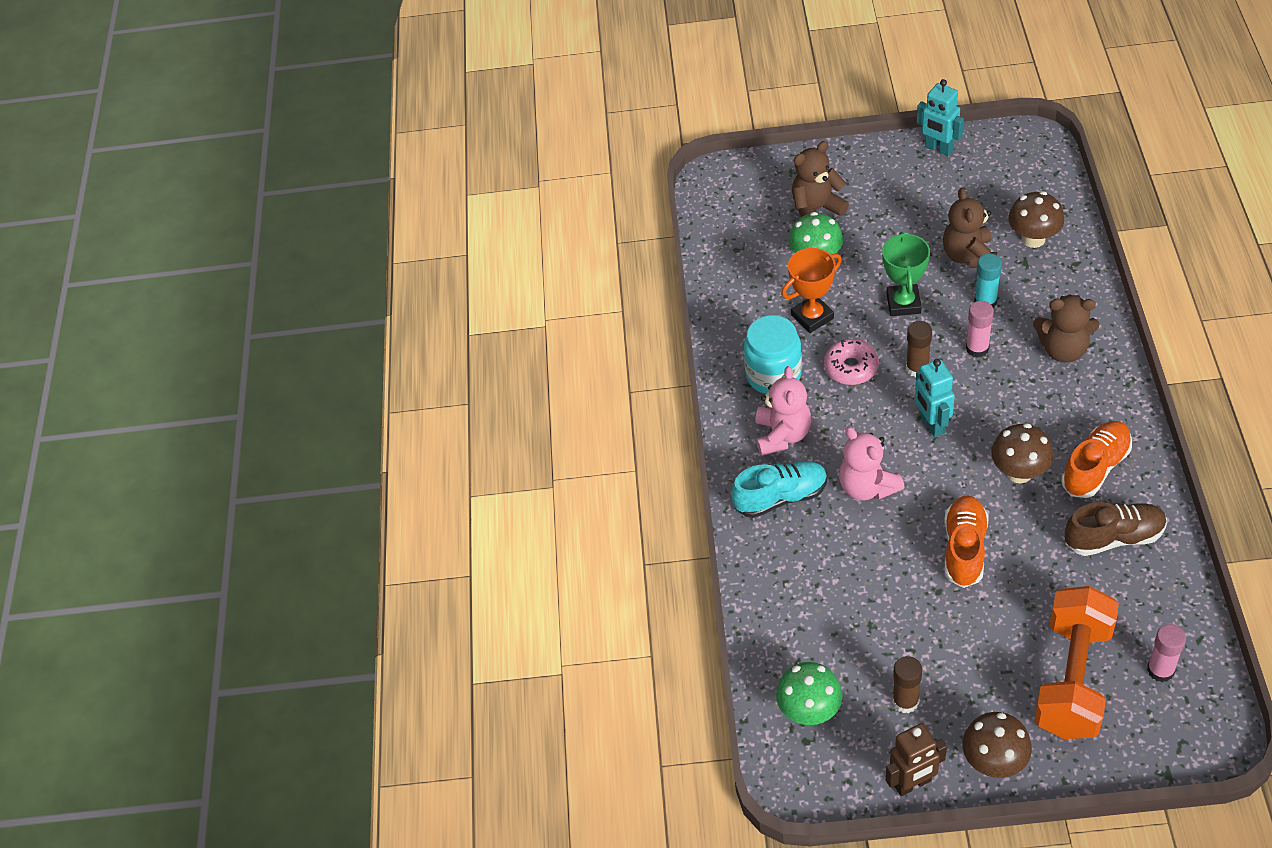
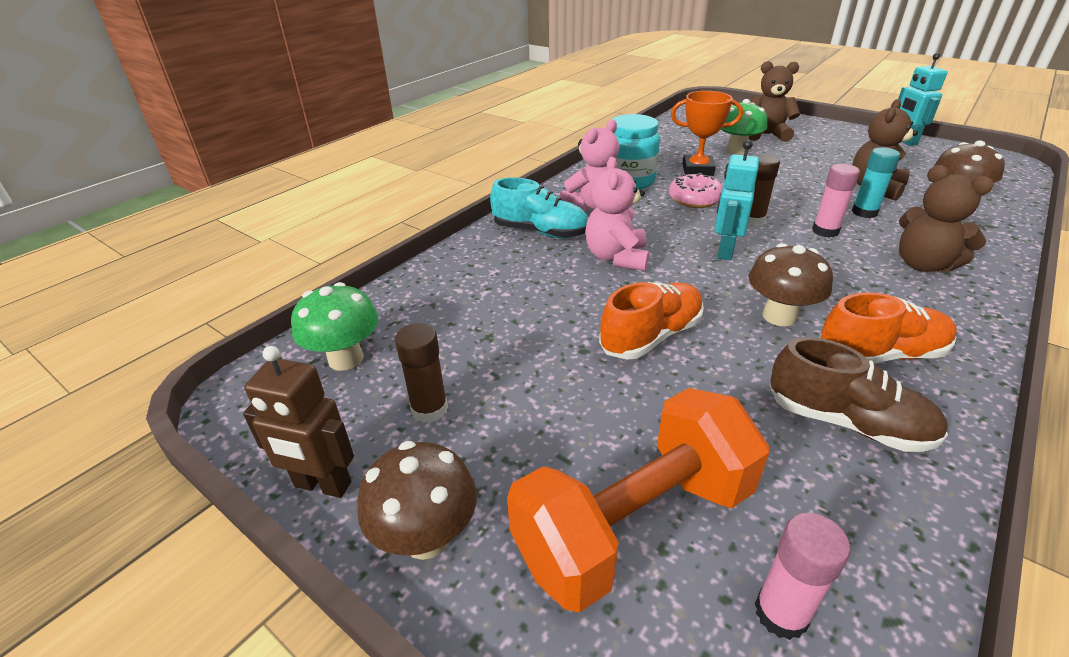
camera: 35 degrees right, 15 degrees down
green trophy [882,232,930,316] -> none

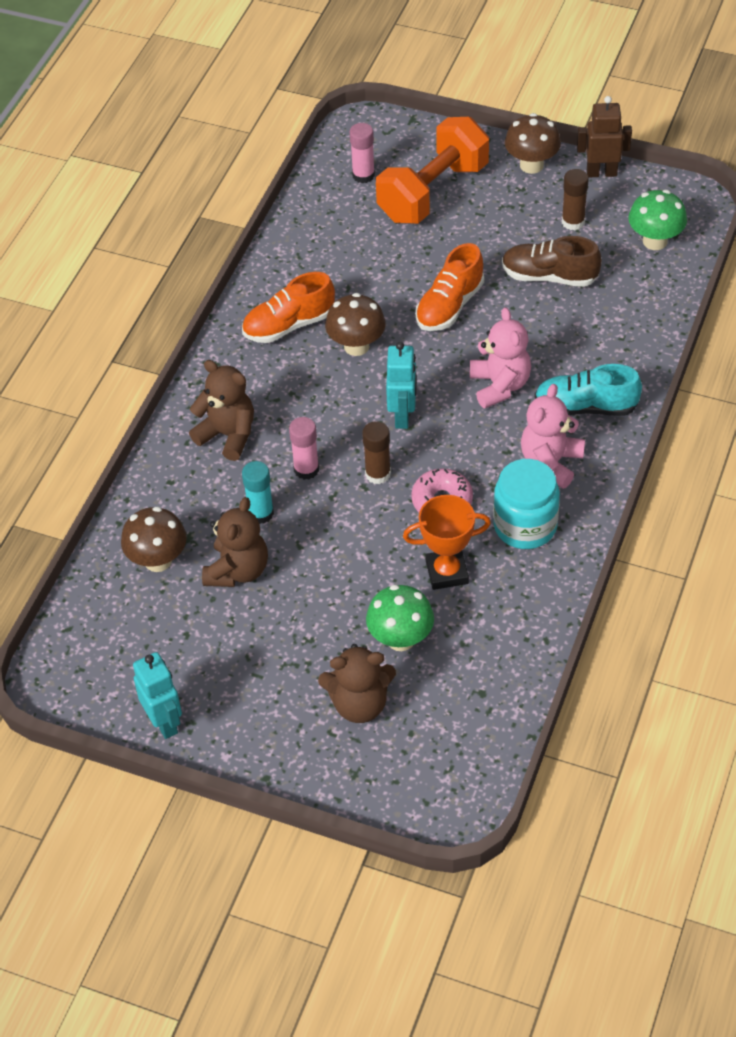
camera: 165 degrees right, 15 degrees up
brown shoe [770,337,948,452] -> brown shoe moved to [502,236,602,287]

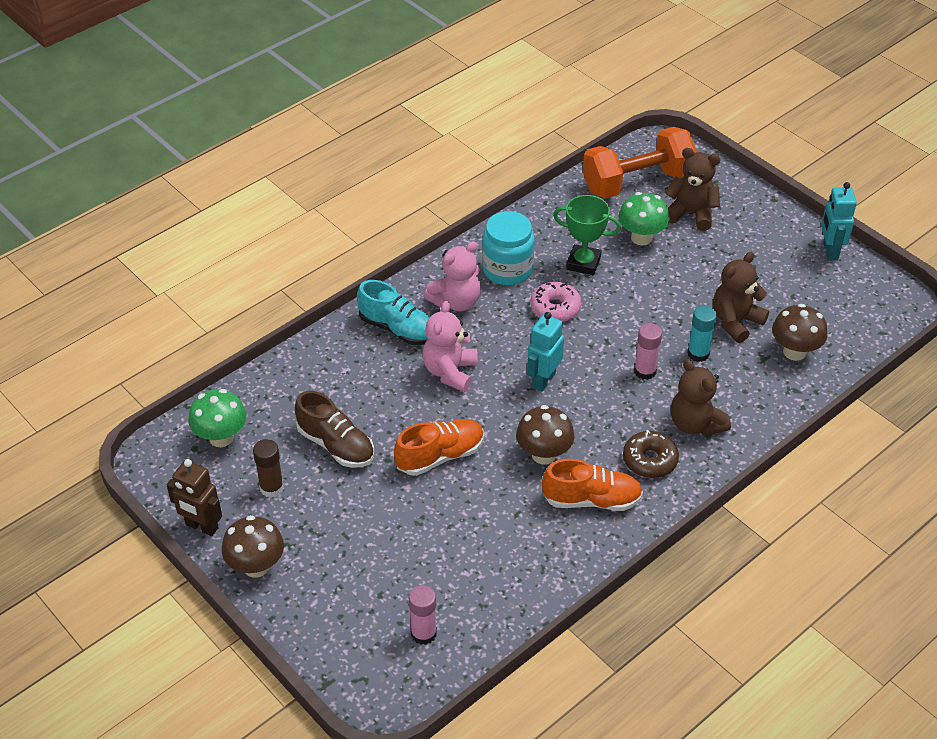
camera: 155 degrees left, 5 degrees down
brown glue stick [362,421,391,484] -> none
orange dumbbell [376,117,489,224] -> orange dumbbell moved to [583,127,697,199]
orange trophy [403,495,491,590] -> green trophy [553,195,621,275]
none -> brown donut [623,430,679,478]

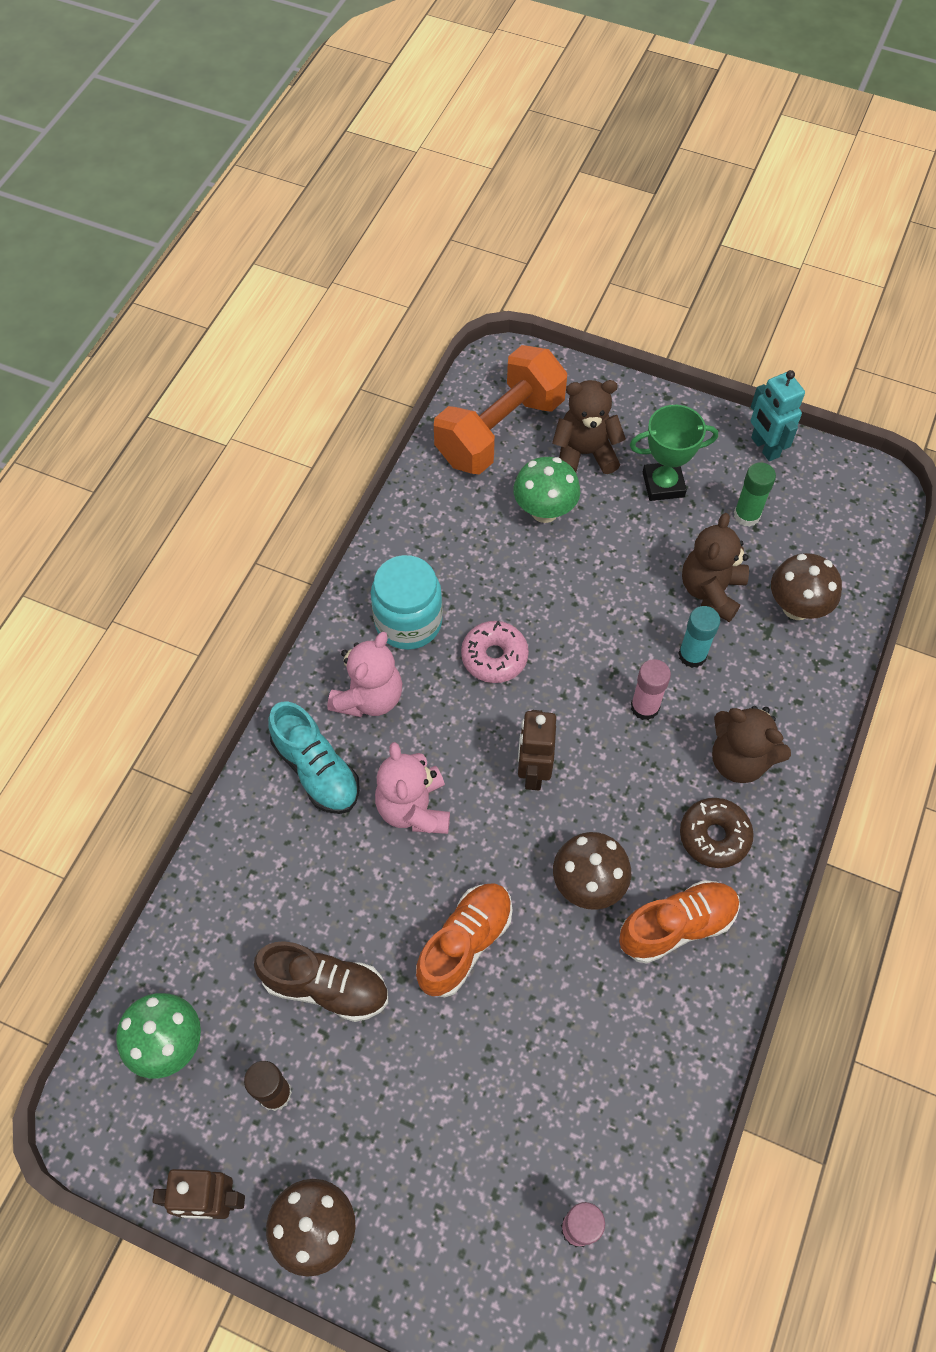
camera: 25 degrees left, 15 degrees up
turquoise shoe [357,280,430,345] -> turquoise shoe turned 45 degrees clockwise [268,702,360,814]
turquoise robot [527,312,564,392] -> brown robot [518,710,556,790]
green trophy [553,195,621,275] -> green trophy moved to [630,405,718,501]
none -> green glue stick [734,462,776,527]

